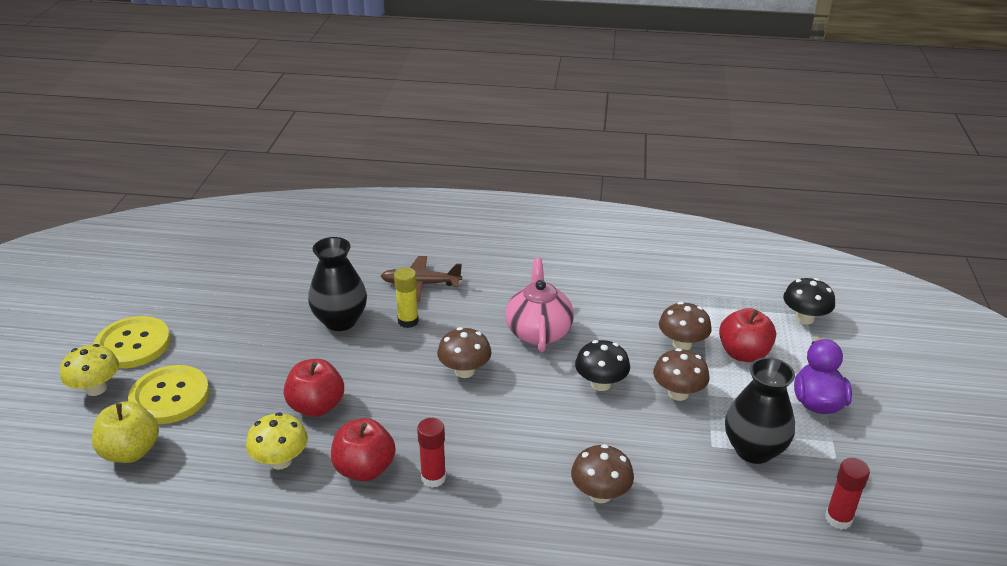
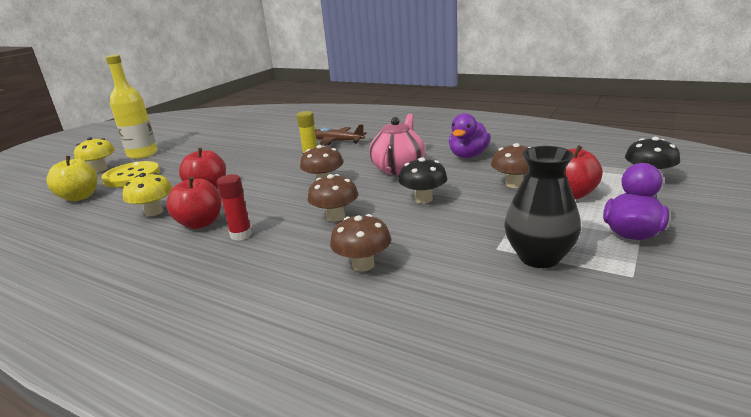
camera: 25 degrees right, 10 degrees down
yellow button [94,316,170,369] -> yellow bottle [106,55,158,159]
black vase [308,237,367,331] -> none
brown mushroom [653,348,710,401] -> brown mushroom moved to [308,174,358,222]
red glue stick [825,458,870,530] -> none
none -> purple duck [449,113,491,158]

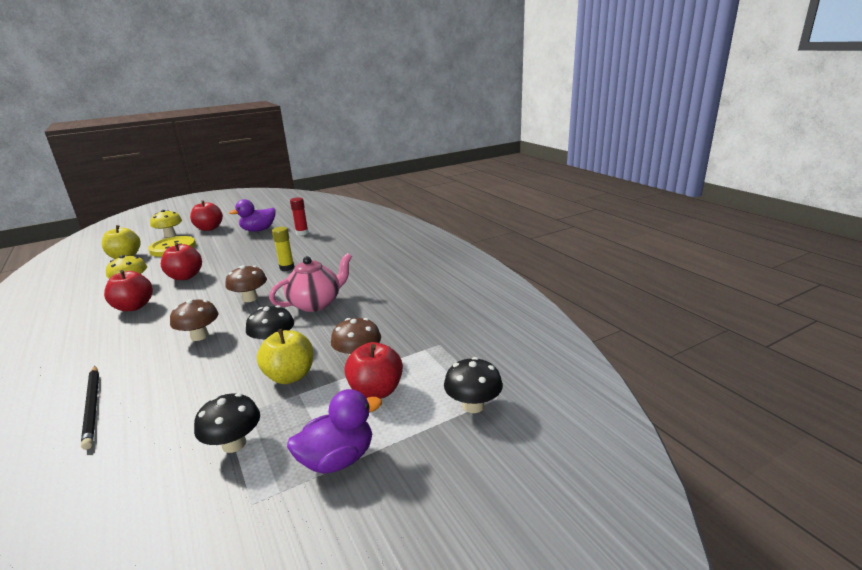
camera: 30 degrees right, 0 degrees up
yellow bottle [106,55,158,159] -> red apple [190,200,223,231]
red glue stick [217,174,252,241] -> red glue stick moved to [290,197,309,235]
brown plane [315,124,367,146] -> none
brown mushroom [330,214,391,272] -> none
purple duck [449,113,491,158] -> purple duck moved to [229,199,276,232]
black vase [505,146,581,268] -> black mushroom [194,393,260,453]
none -> black pencil [81,366,99,450]
none -> yellow apple [257,329,313,384]

